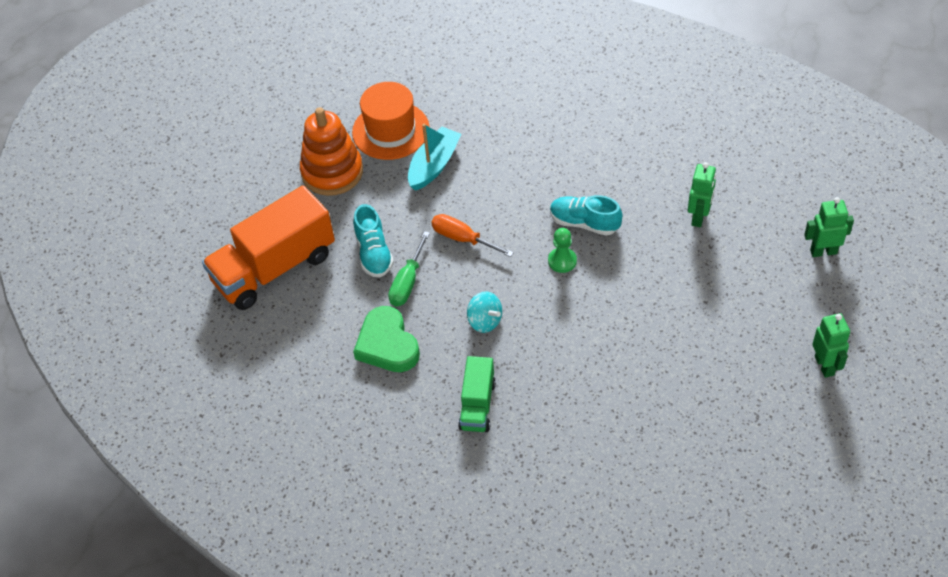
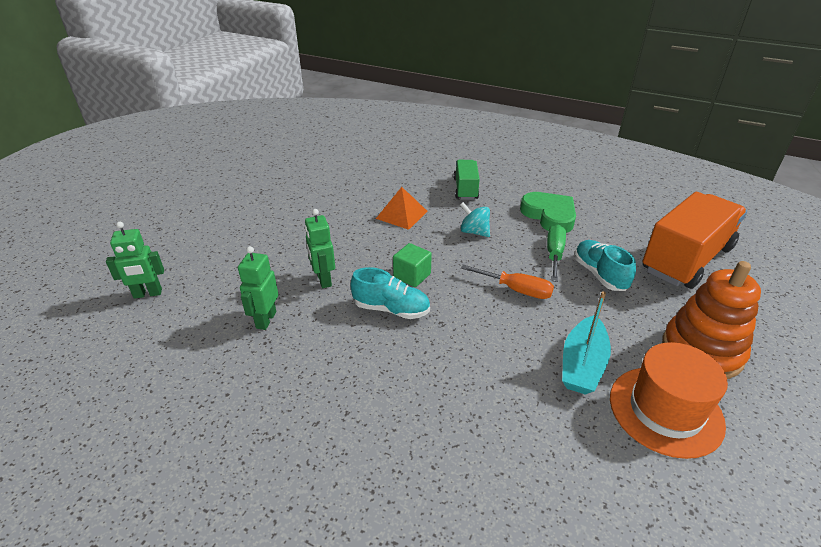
camera: 170 degrees right, 15 degrees down
green pawn [548,228,577,273] -> green cube [393,243,432,287]
green robot [812,313,850,378] -> green robot moved to [305,209,335,288]
none -> orange pyramid [376,187,428,230]

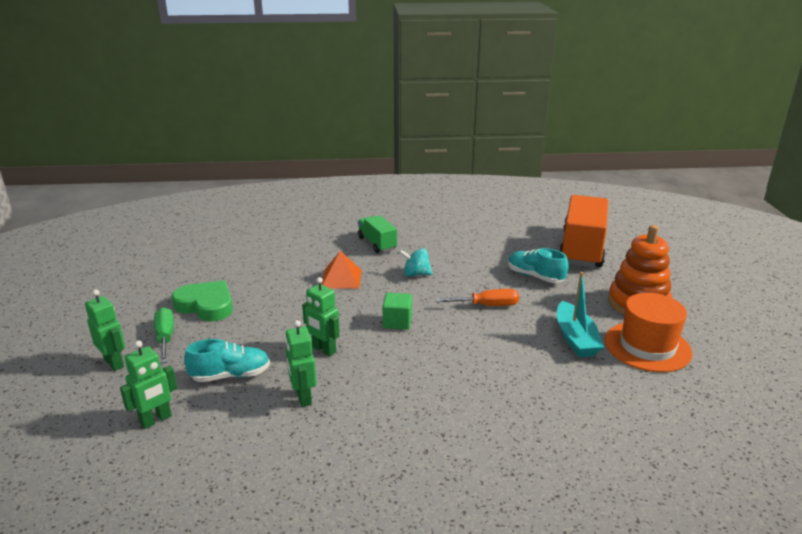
camera: 30 degrees left, 10 degrees down
turquoise shoe [350,267,430,319] -> turquoise shoe moved to [184,339,270,382]
green heart [520,192,576,233] -> green heart moved to [171,280,233,321]
green screwdriver [547,225,566,282] -> green screwdriver moved to [154,307,174,364]
none -> green robot [85,289,125,371]

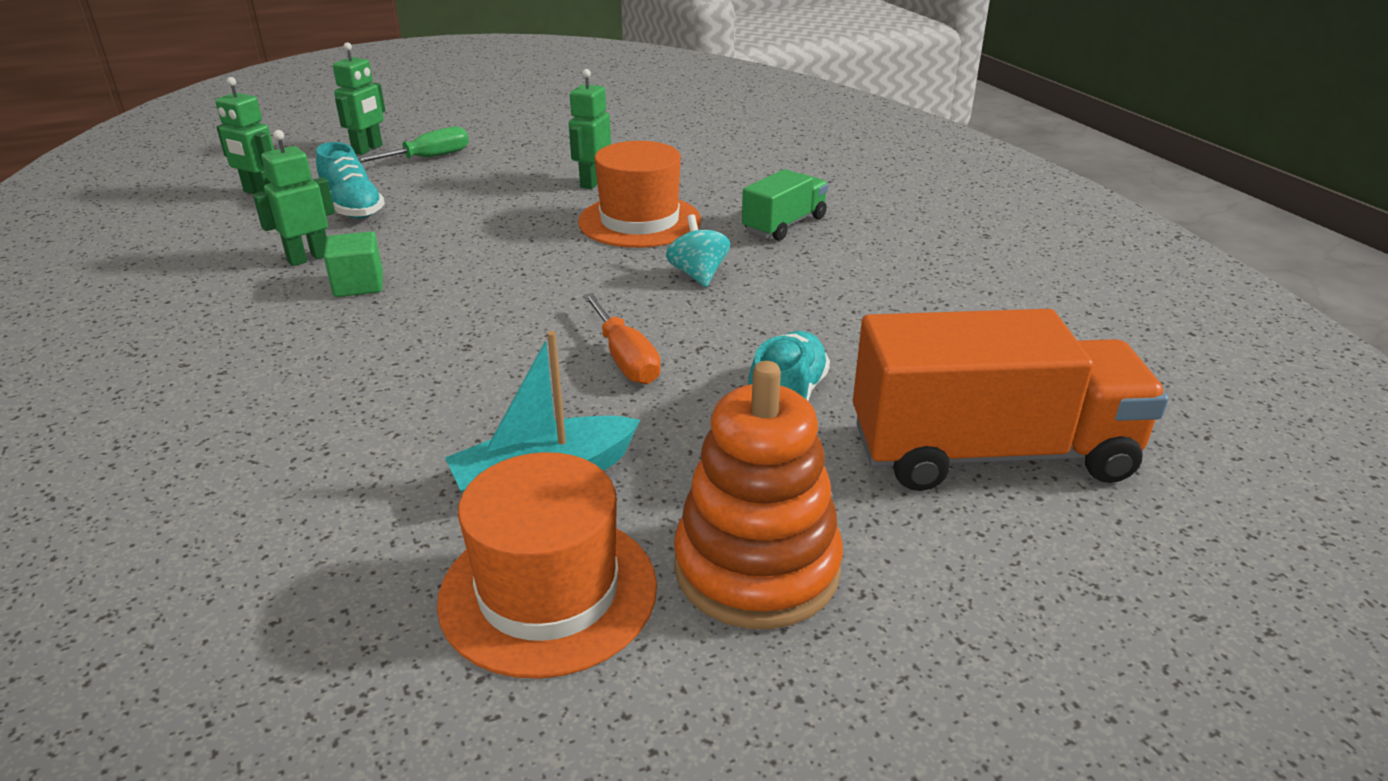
camera: 70 degrees right, 5 degrees up
green heart [171,280,233,321] -> none
green robot [302,277,340,356] -> green robot moved to [569,69,611,189]
orange pyramid [321,251,361,289] -> orange hat [578,141,701,248]
green cube [383,293,412,330] -> green cube moved to [324,231,383,297]

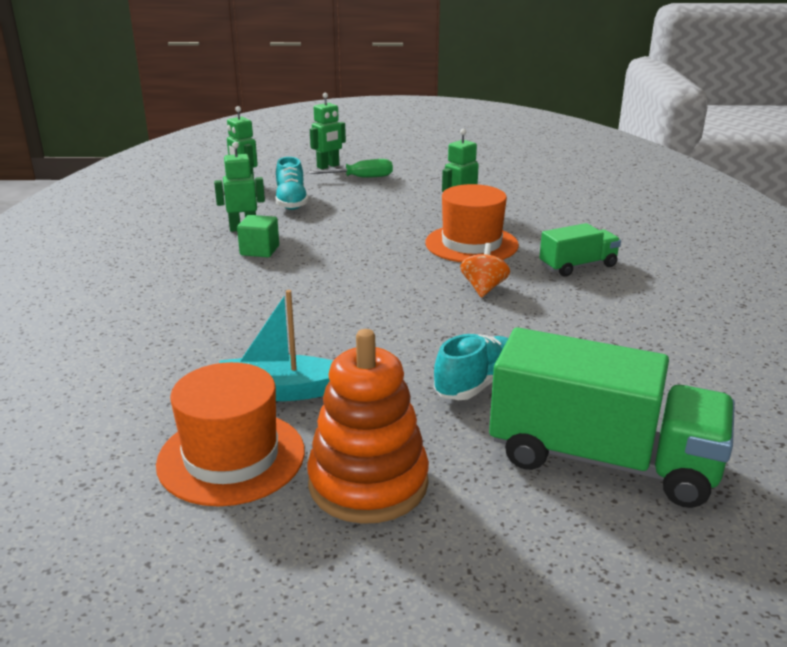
camera: 25 degrees right, 5 degrees down
orange screwdriver [583,293,661,384] -> none
turquoise spinning top [666,214,730,287] -> orange spinning top [460,243,510,298]
orange truck [853,309,1168,491] -> green truck [489,328,735,508]

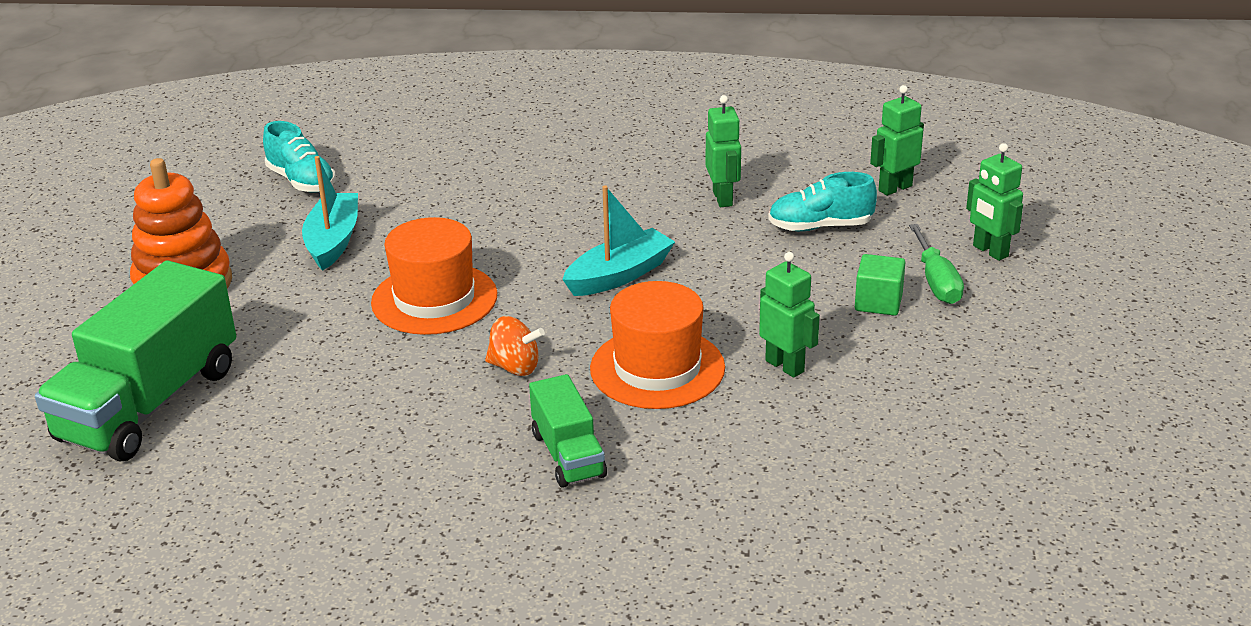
camera: 95 degrees right, 5 degrees up
orange hat [156,362,305,506] -> orange hat moved to [371,217,497,335]
green cube [237,215,279,257] -> green cube moved to [855,254,905,316]
turquoise shoe [434,334,508,400] -> turquoise shoe moved to [263,121,336,193]
none -> turquoise boat [562,185,675,296]

